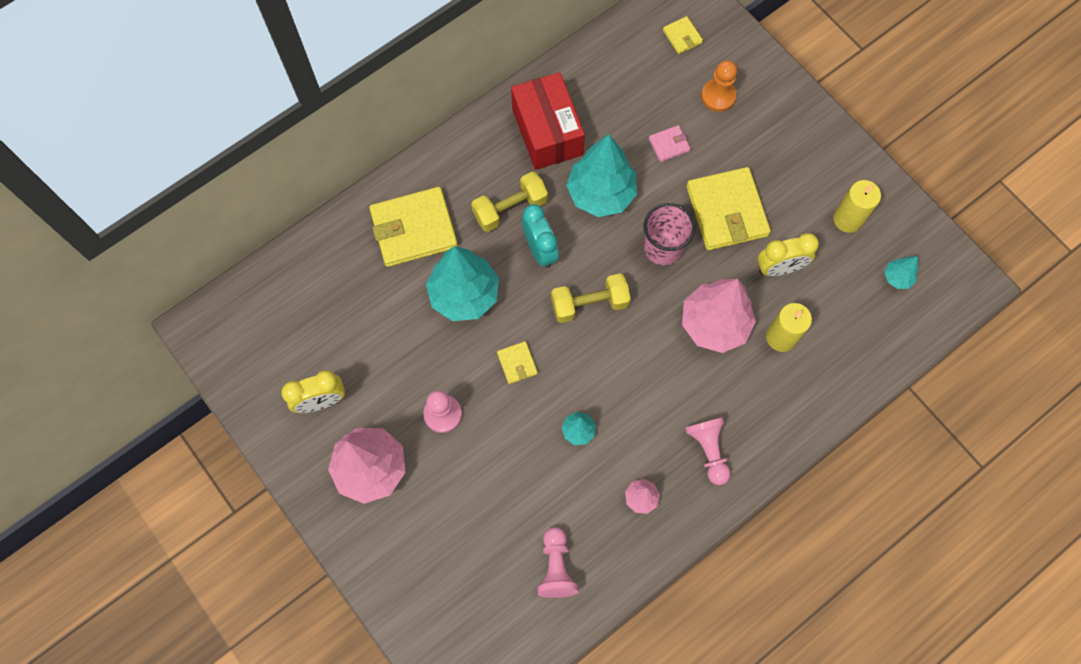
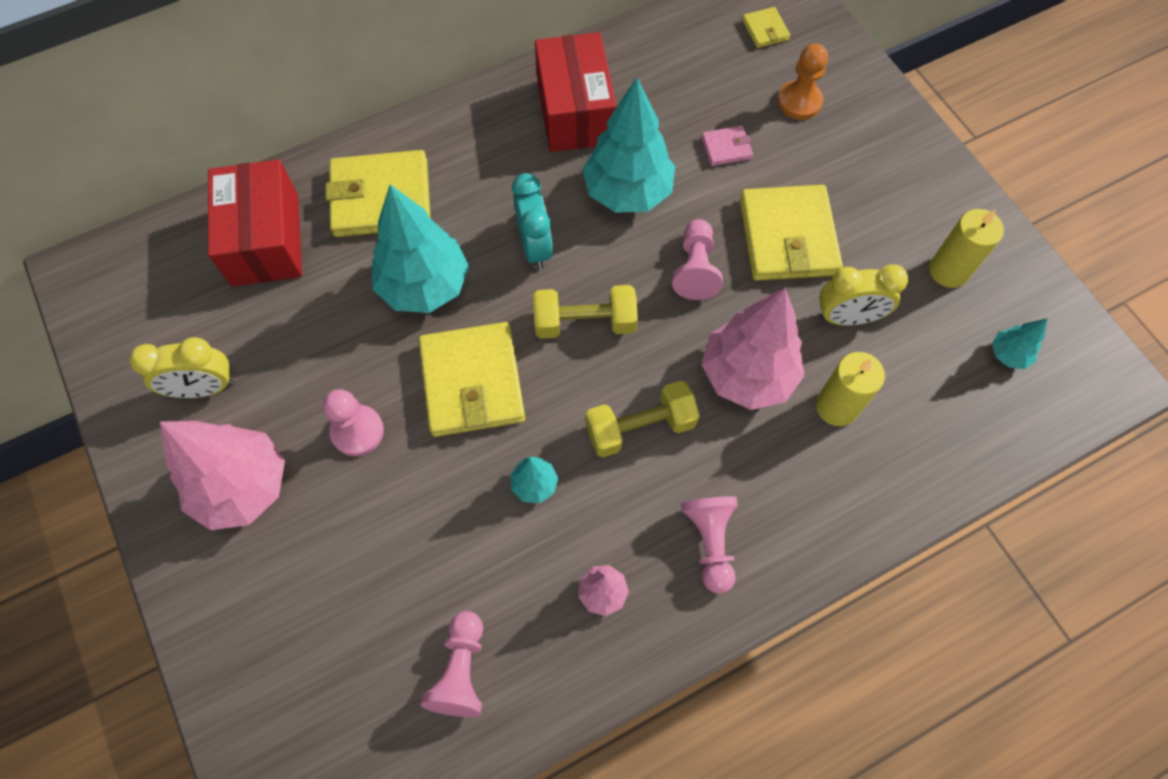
camera: 10 degrees right, 5 degrees down
yellow dumbbell [471,172,548,232] -> yellow dumbbell moved to [585,381,700,457]
yellow wallet [497,341,538,384] -> yellow wallet [419,322,525,437], size x2.18
pink cup [644,203,695,265] -> pink pawn [672,219,723,300]
none -> red box [208,159,302,287]

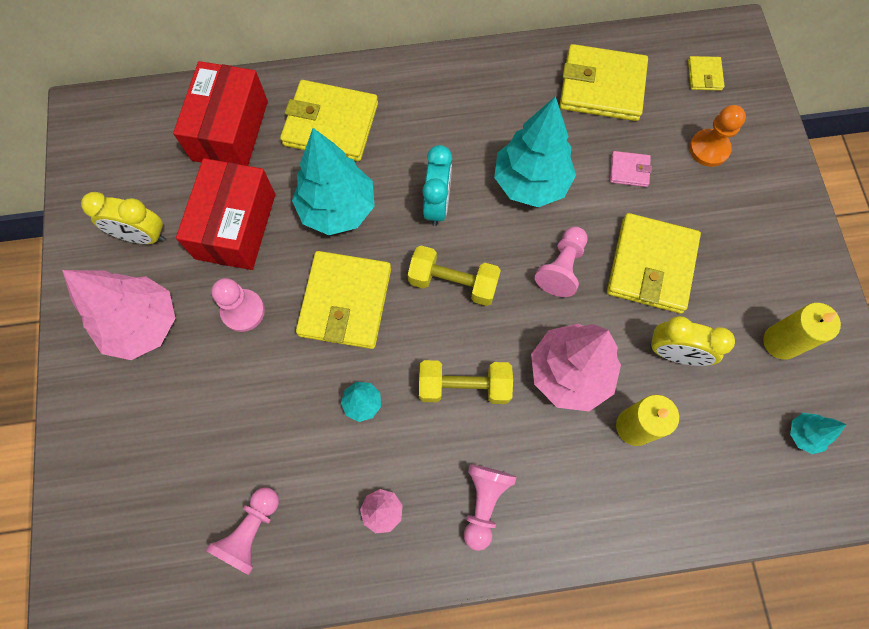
camera: 20 degrees right, 5 degrees up
red box [535,32,617,152] -> red box moved to [176,158,275,270]
none -> yellow wallet [560,44,648,121]

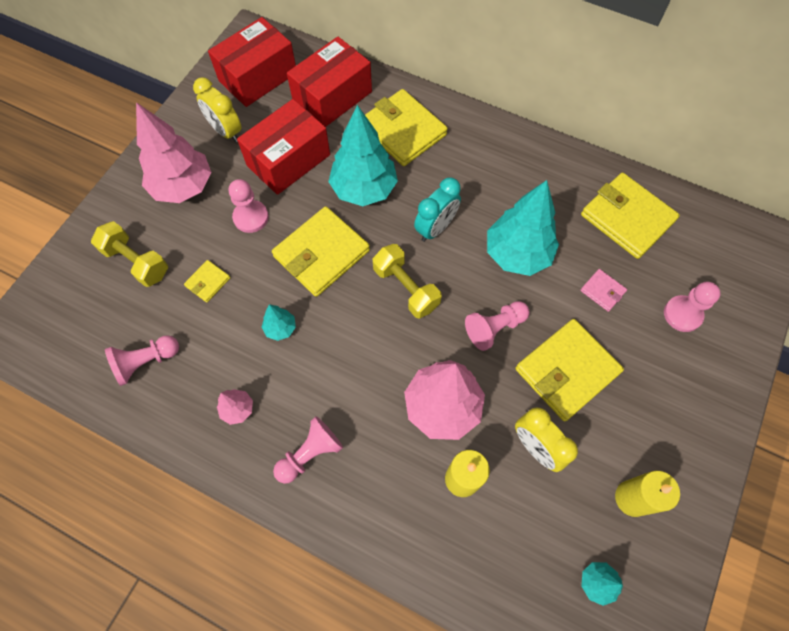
camera: 35 degrees right, 5 degrees down
yellow dumbbell [419,360,513,404] -> yellow dumbbell moved to [91,221,168,287]
yellow wallet [688,56,724,91] -> yellow wallet moved to [184,260,230,302]
orange pawn [689,105,746,167] -> pink pawn [664,282,721,332]
none -> red box [208,17,296,107]

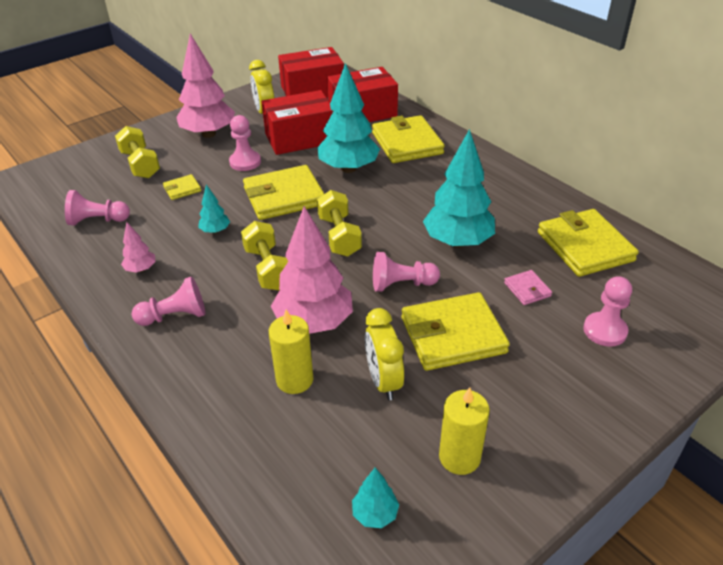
camera: 25 degrees right, 25 degrees down
turquoise clock [414,177,461,242] -> none
none -> yellow dumbbell [241,221,288,290]

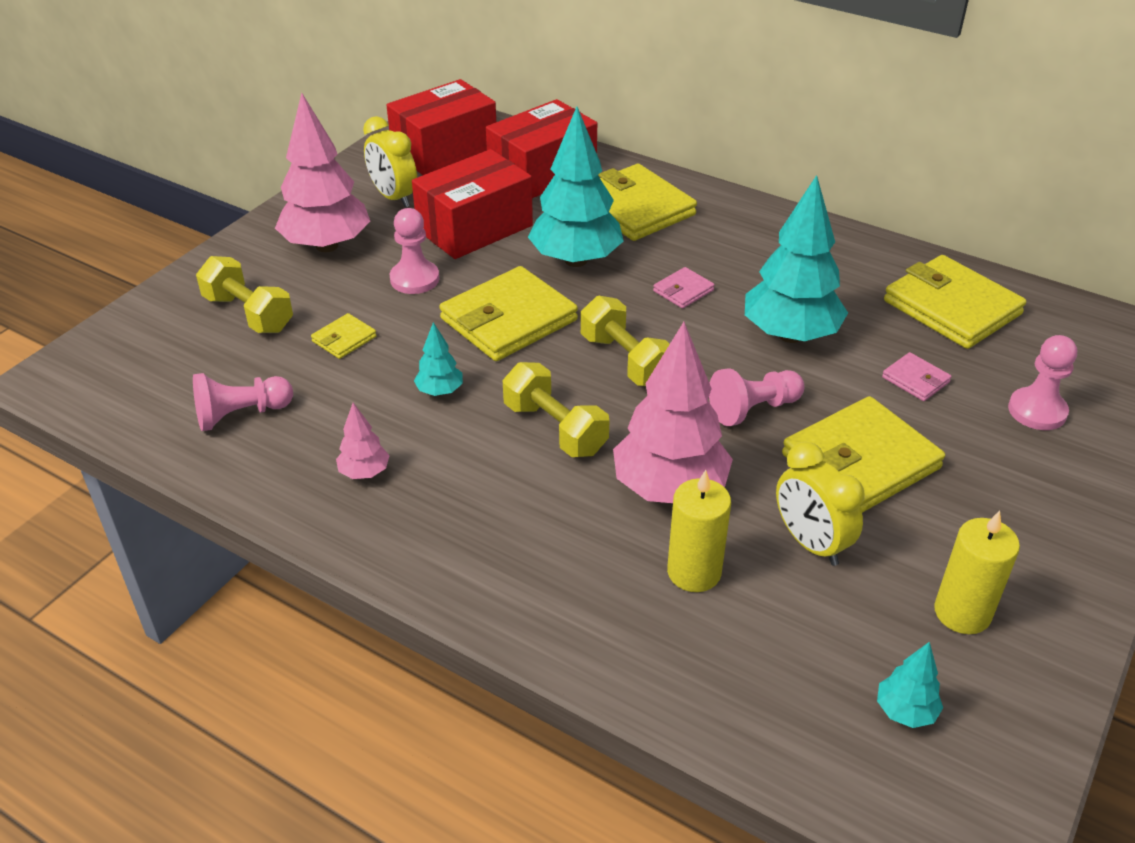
camera: 20 degrees left, 0 degrees up
pink pawn [132,276,205,326] -> none
none -> pink wallet [653,267,715,309]

